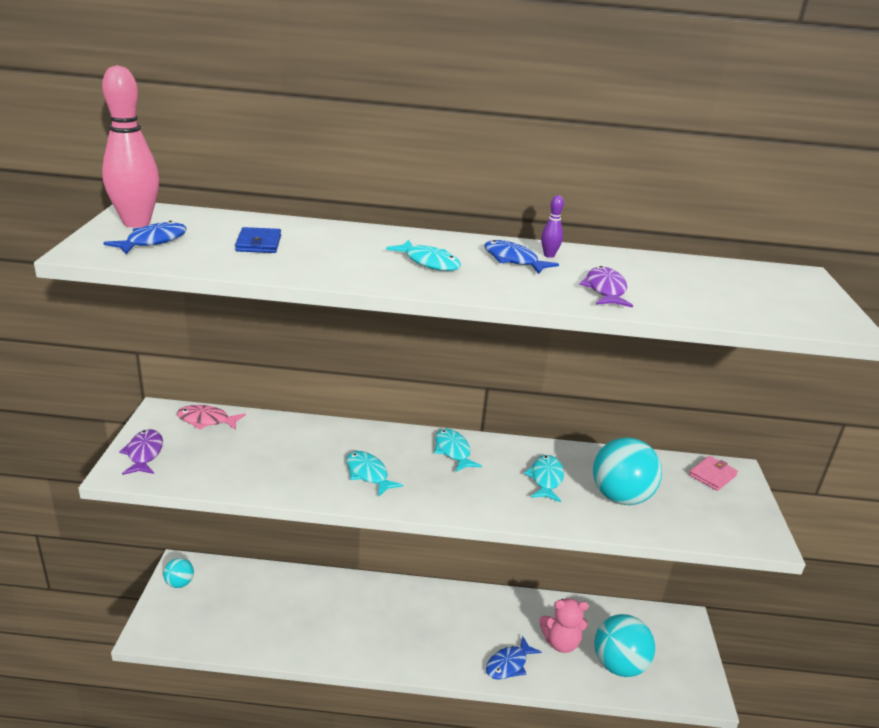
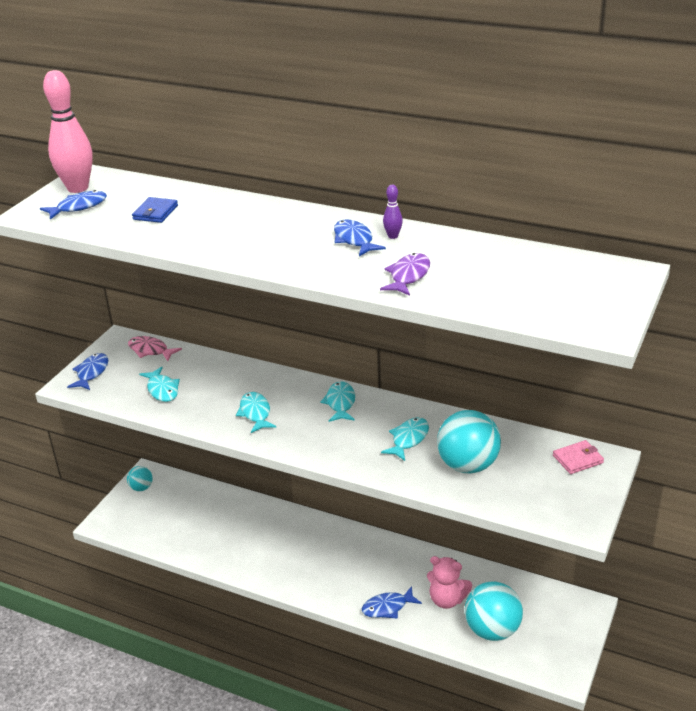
camera: 25 degrees right, 5 degrees up
purple fish [119,429,163,475] -> blue fish [67,353,108,390]
turquoise fish [386,240,461,271] -> turquoise fish moved to [139,367,180,402]

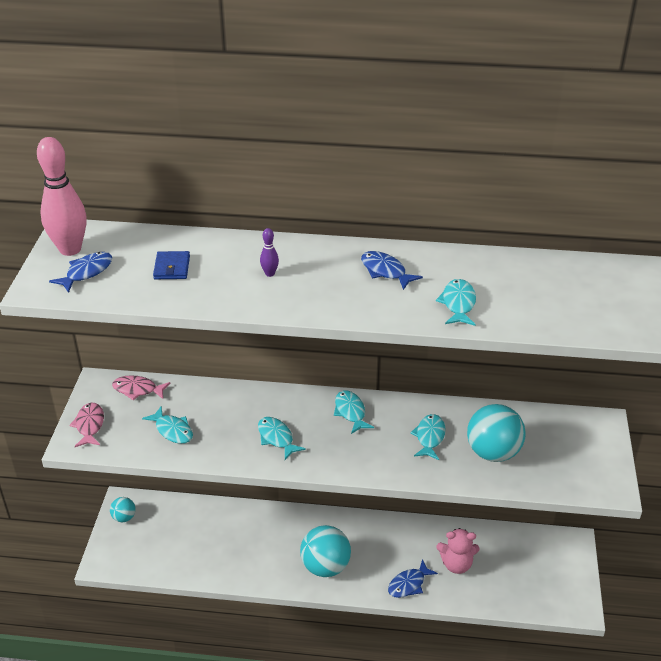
camera: 20 degrees left, 5 degrees up
blue fish [67,353,108,390] -> pink fish [69,403,104,447]
purple fish [380,253,430,296] -> turquoise fish [436,279,476,326]
purple bowling pin [383,185,403,239] -> purple bowling pin moved to [260,228,279,277]
turquoise ball [465,581,523,641] -> turquoise ball moved to [300,525,351,577]
pink wallet [553,440,604,474] -> none

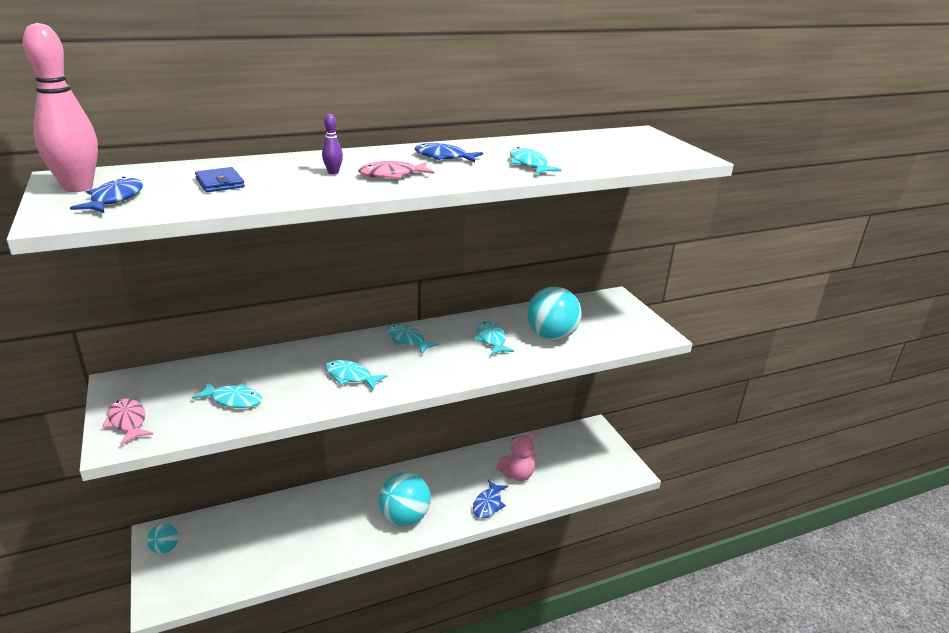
camera: 30 degrees left, 10 degrees down
pink fish [112,375,171,400] -> pink fish moved to [358,161,434,179]

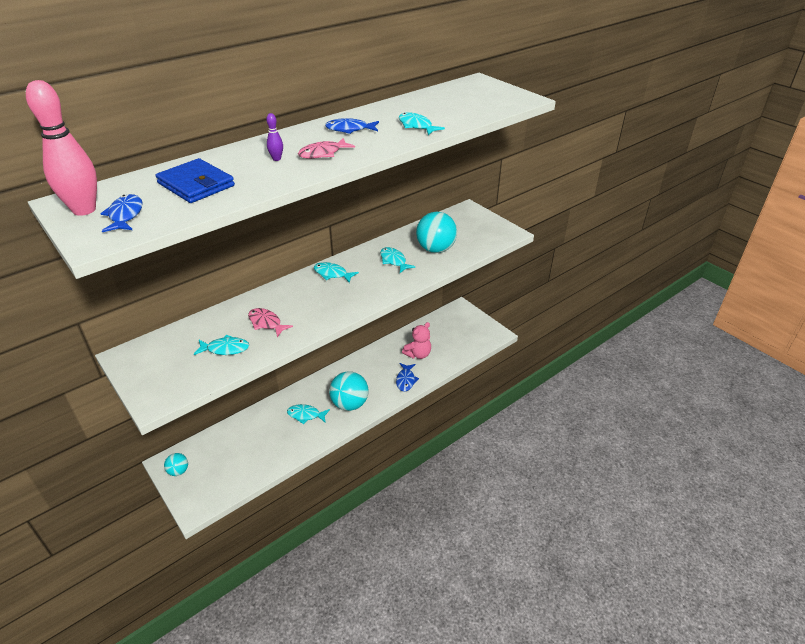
camera: 15 degrees left, 10 degrees up
pink fish [102,398,153,445] -> pink fish moved to [248,308,293,337]
blue wallet [195,167,245,192] -> blue wallet [155,158,235,203], size x1.68
turquoise fish [325,360,388,390] -> turquoise fish moved to [287,404,330,424]

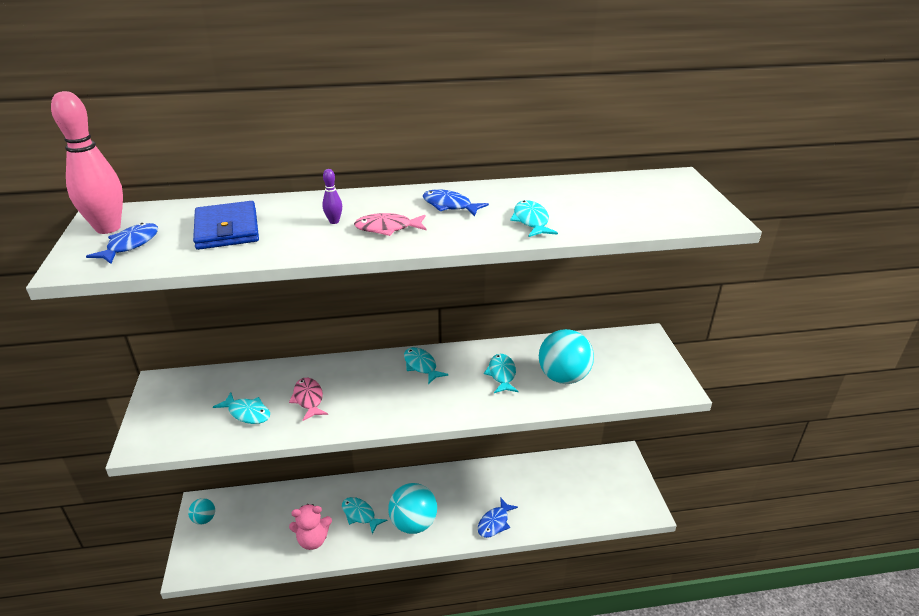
camera: 30 degrees right, 5 degrees down
pink teddy bear [402,322,431,359] -> pink teddy bear moved to [289,504,332,550]

